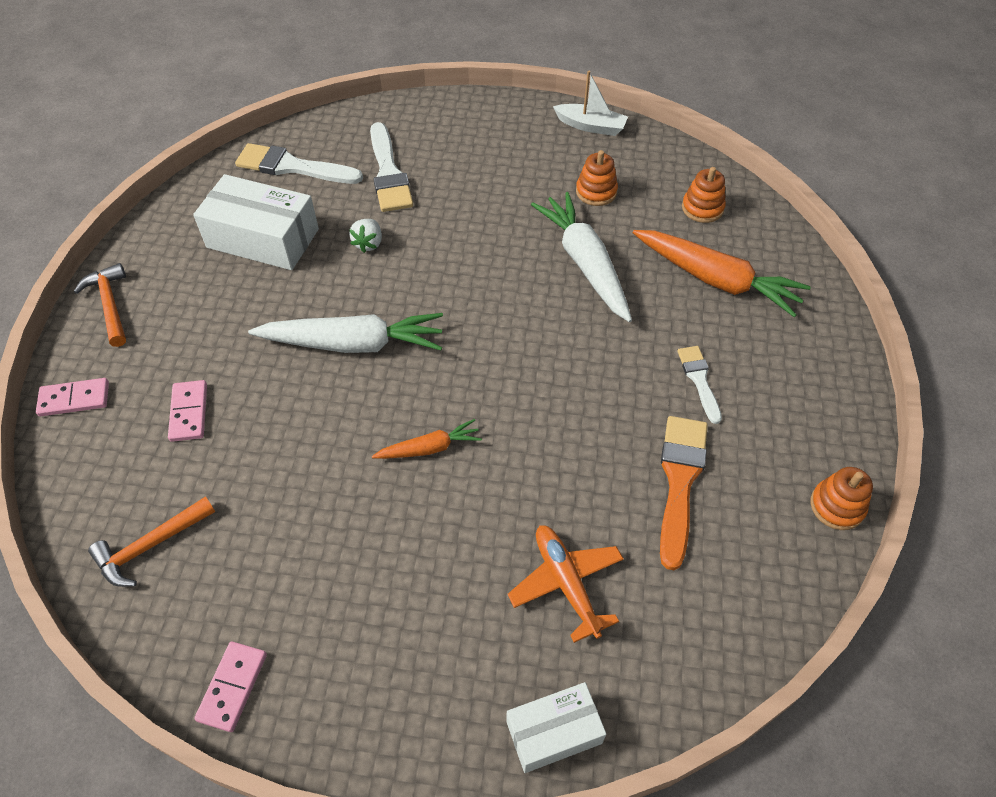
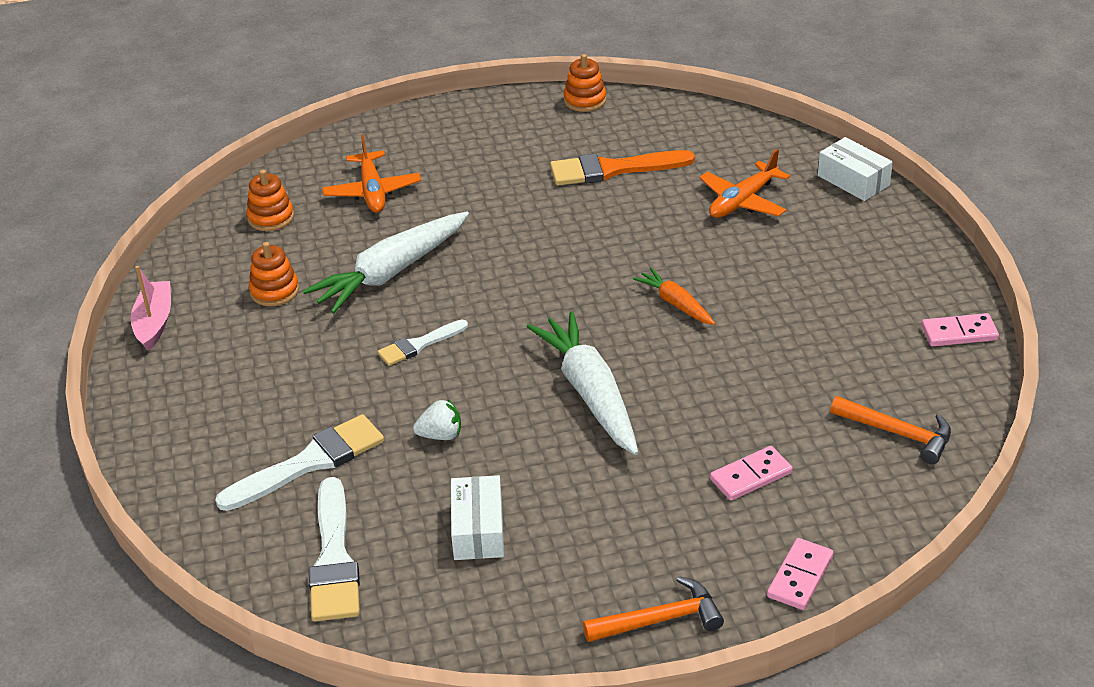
camera: 110 degrees left, 15 degrees down
pink domino [36,378,109,417] -> pink domino turned 60 degrees clockwise [767,538,833,610]
orange hammer [74,263,126,347] -> orange hammer turned 150 degrees counterclockwise [583,576,724,642]
white box [193,174,319,270] -> white box [451,475,504,560], size x0.60
white boat [553,71,628,136] -> pink boat [131,266,171,351]
orange carrot [633,230,811,317] -> orange plane [322,135,421,213]
white brush [677,346,722,424] -> white brush moved to [378,320,468,366]

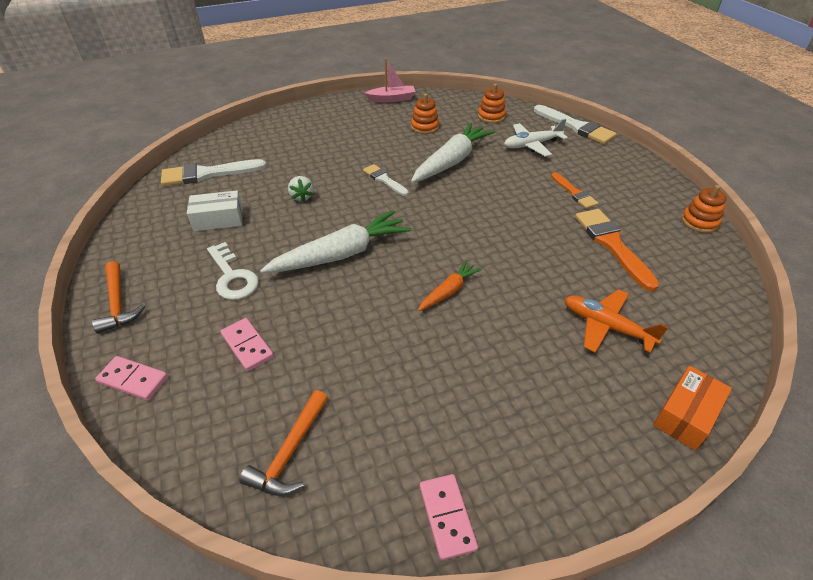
camera: 80 degrees right, 5 degrees up
white brush [215,414,384,511] -> white brush moved to [534,105,617,144]
white carrot [303,211,469,314] -> white carrot turned 90 degrees clockwise [411,123,495,183]
orange plane [322,135,421,213] -> white plane [504,119,568,157]
white box [818,137,893,201] -> orange box [653,365,732,450]
none -> white key [207,242,259,300]
none -> orange brush [551,172,598,209]

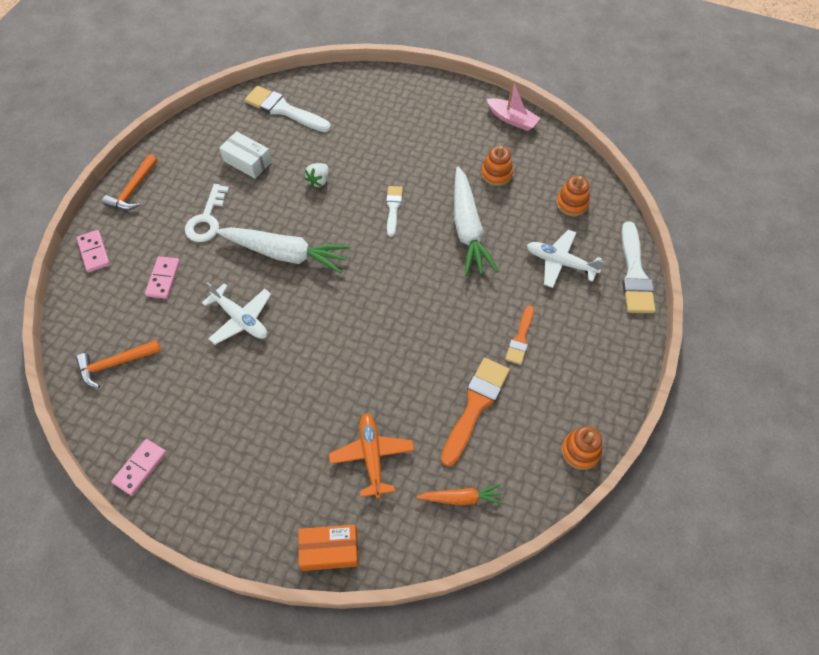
camera: 45 degrees right, 15 degrees up
white carrot [411,123,495,183] -> white carrot turned 90 degrees clockwise [454,166,498,276]
orange carrot [418,260,482,311] -> orange carrot moved to [416,484,504,505]
none -> white plane [202,282,271,345]

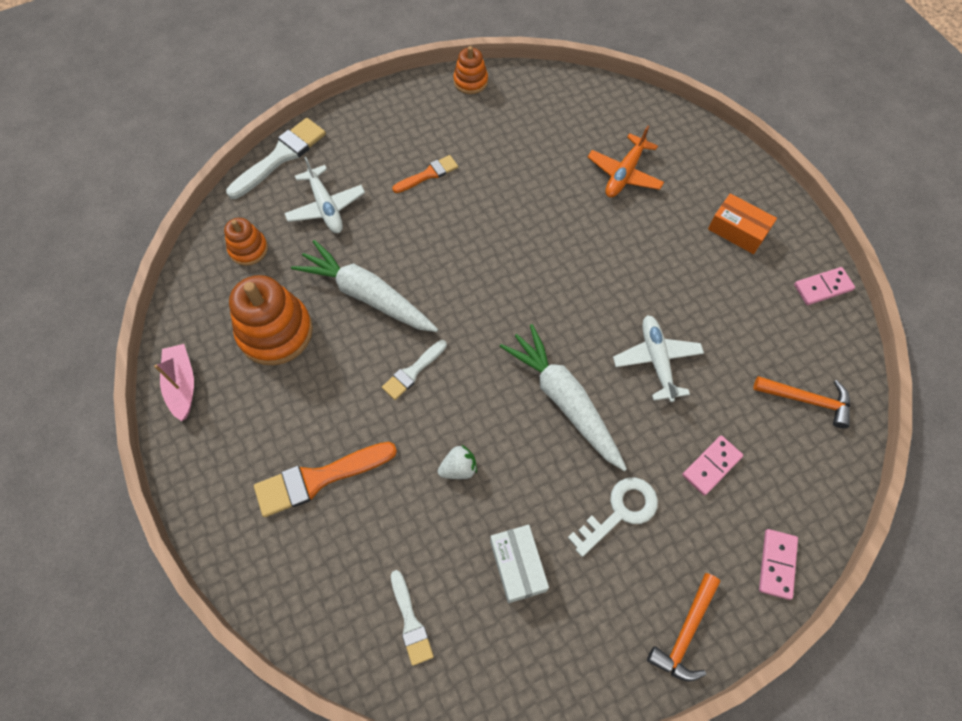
camera: 140 degrees left, 5 degrees up
orange hammer [102,154,157,210] -> orange hammer turned 150 degrees clockwise [647,573,720,682]
white brush [245,86,331,132] -> white brush [391,570,434,666], size x0.59
orange box [298,524,358,571] -> orange box moved to [708,193,777,254]
orange carrot [416,484,504,505] -> none
orange brush [441,358,510,467] -> orange brush moved to [254,442,397,517]
white carrot [454,166,498,276] -> white carrot turned 90 degrees counterclockwise [291,240,438,332]
orange stacking toy [481,146,513,186] -> orange stacking toy [229,275,313,365], size x1.82

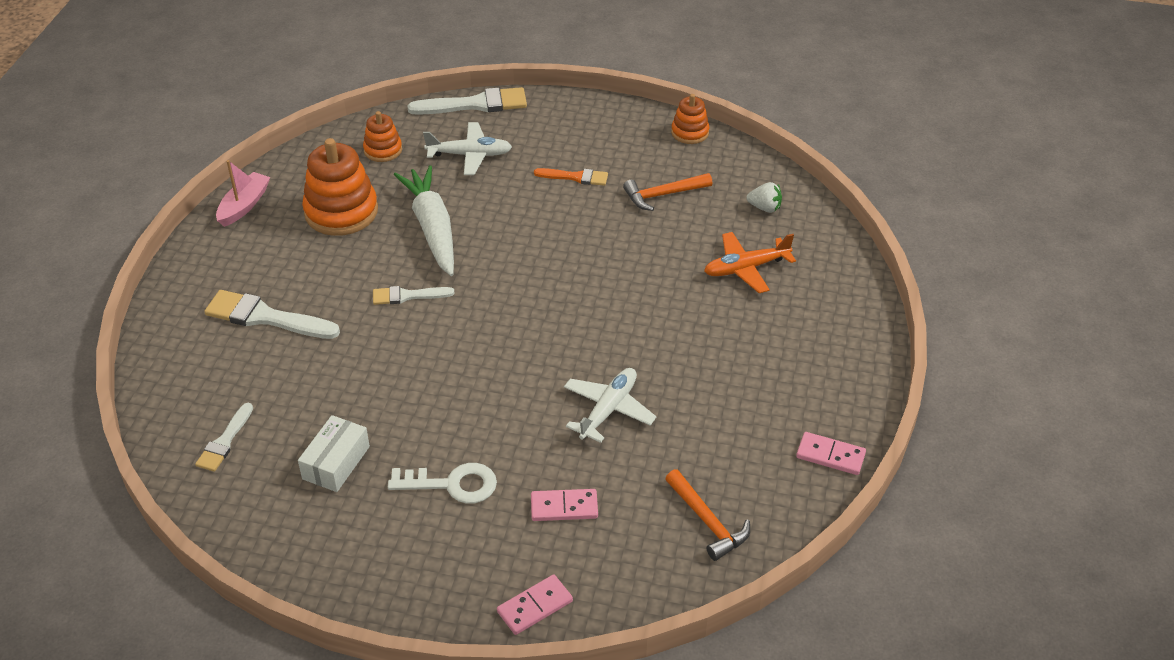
camera: 40 degrees right, 20 degrees down
orange brush [254,442,397,517] -> white brush [204,290,340,339]
white plane [284,157,365,233] -> white plane turned 105 degrees counterclockwise [423,122,512,175]
white strawberry [438,445,477,479] -> white strawberry moved to [746,182,782,213]
white carrot [500,324,627,471] -> none
orange hammer [647,573,720,682] -> orange hammer moved to [623,173,712,211]
orange box [708,193,777,254] -> none

